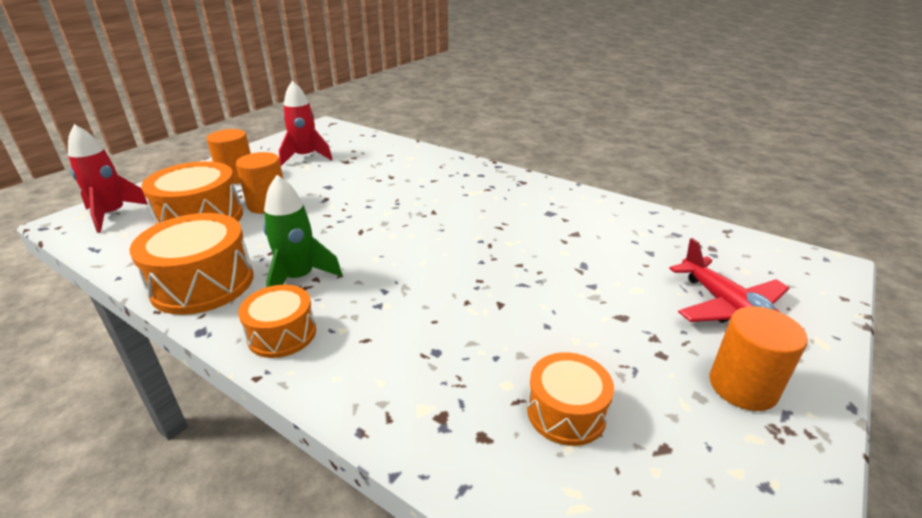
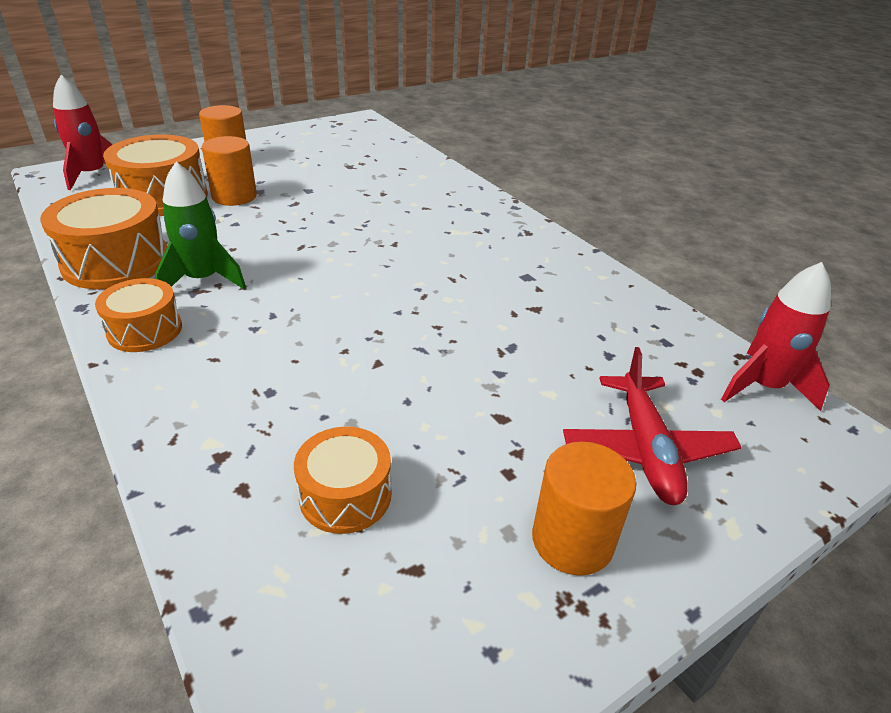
camera: 20 degrees right, 5 degrees up
red rocket [279,81,333,166] -> red rocket moved to [721,262,831,411]

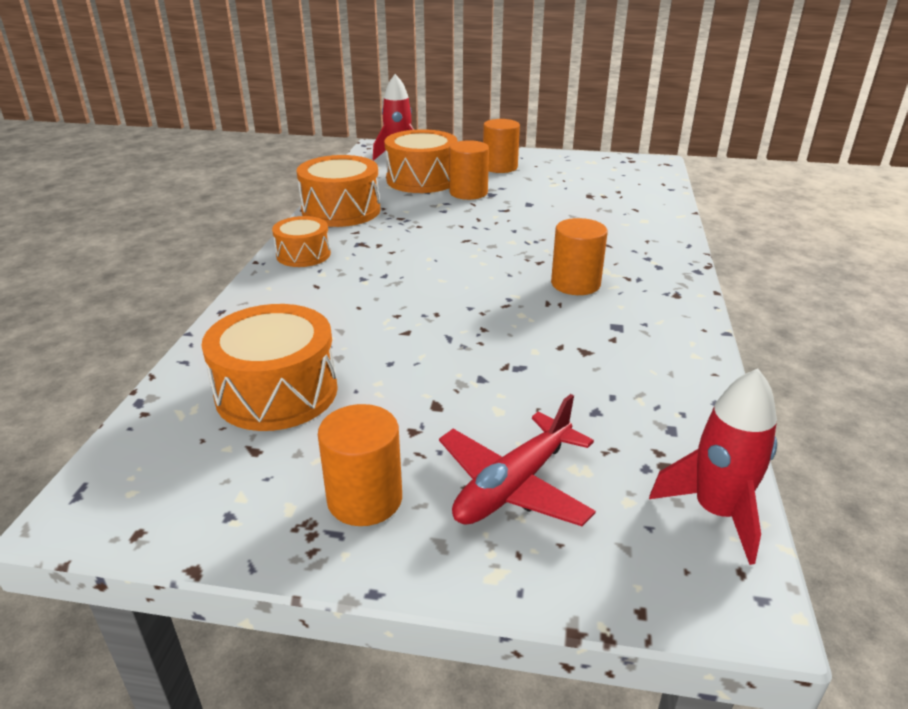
camera: 45 degrees right, 5 degrees down
green rocket [155,162,246,289] -> none
orange drum [294,427,391,534] -> orange drum [202,304,338,431], size x1.65
none -> orange cylinder [551,218,608,295]

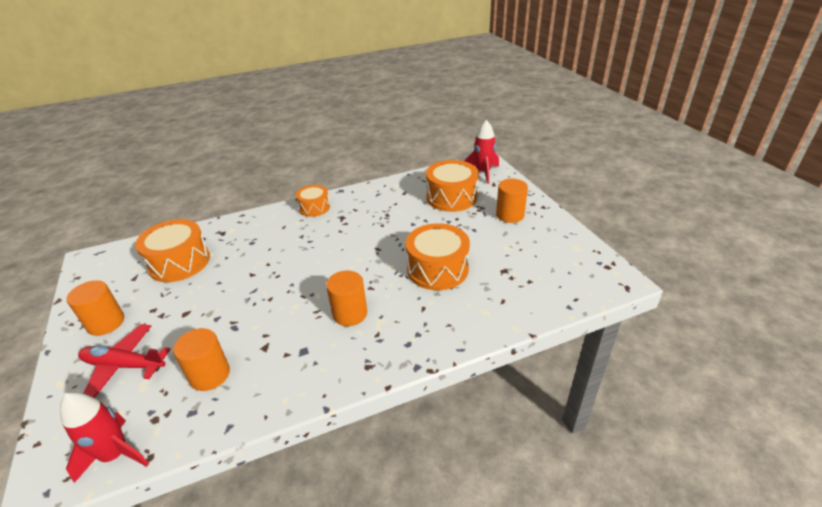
camera: 60 degrees right, 5 degrees up
orange drum [297,155,381,227] -> orange drum moved to [405,223,470,290]
orange cylinder [449,140,489,200] -> orange cylinder moved to [173,328,230,391]

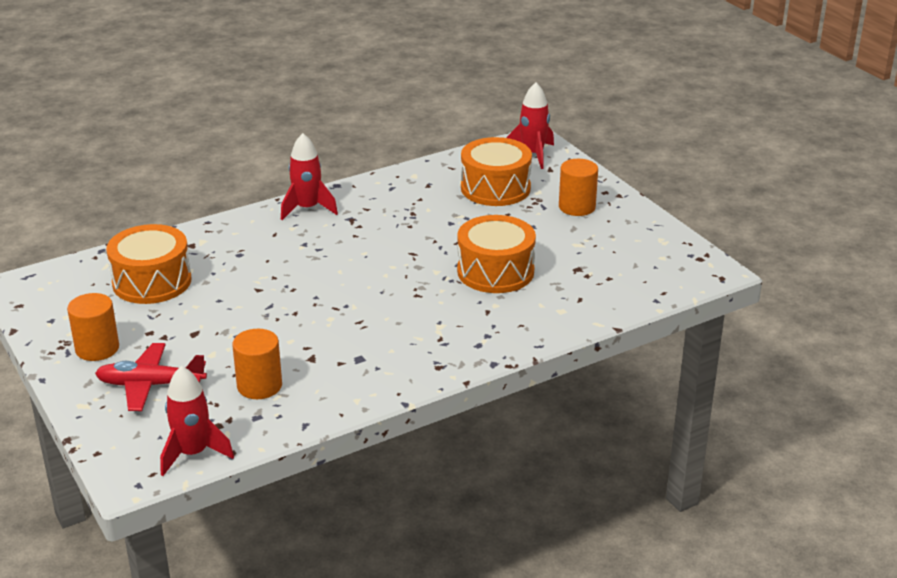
camera: 10 degrees left, 5 degrees down
orange drum [296,185,330,217] -> red rocket [281,133,338,220]
orange cylinder [326,271,367,326] -> none

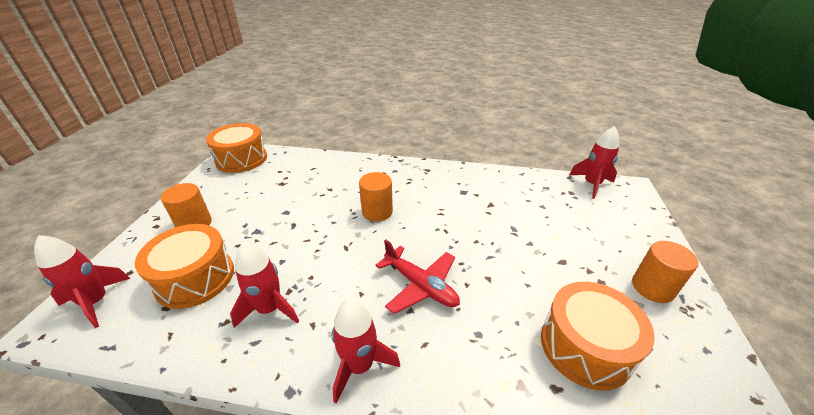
camera: 140 degrees left, 5 degrees up
red plane [95,343,207,411] -> red plane moved to [375,239,460,314]
orange cylinder [232,329,282,399] -> orange cylinder moved to [359,172,393,222]
orange drum [457,215,536,293] -> orange drum moved to [206,123,267,173]
none -> red rocket [230,242,299,328]

